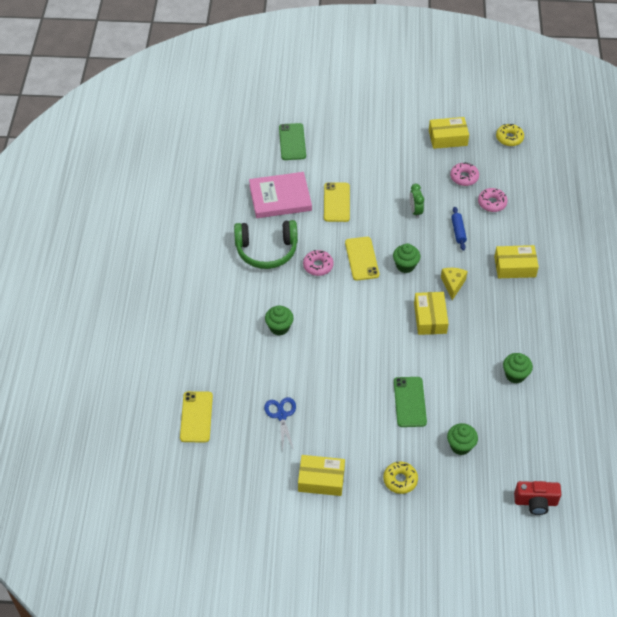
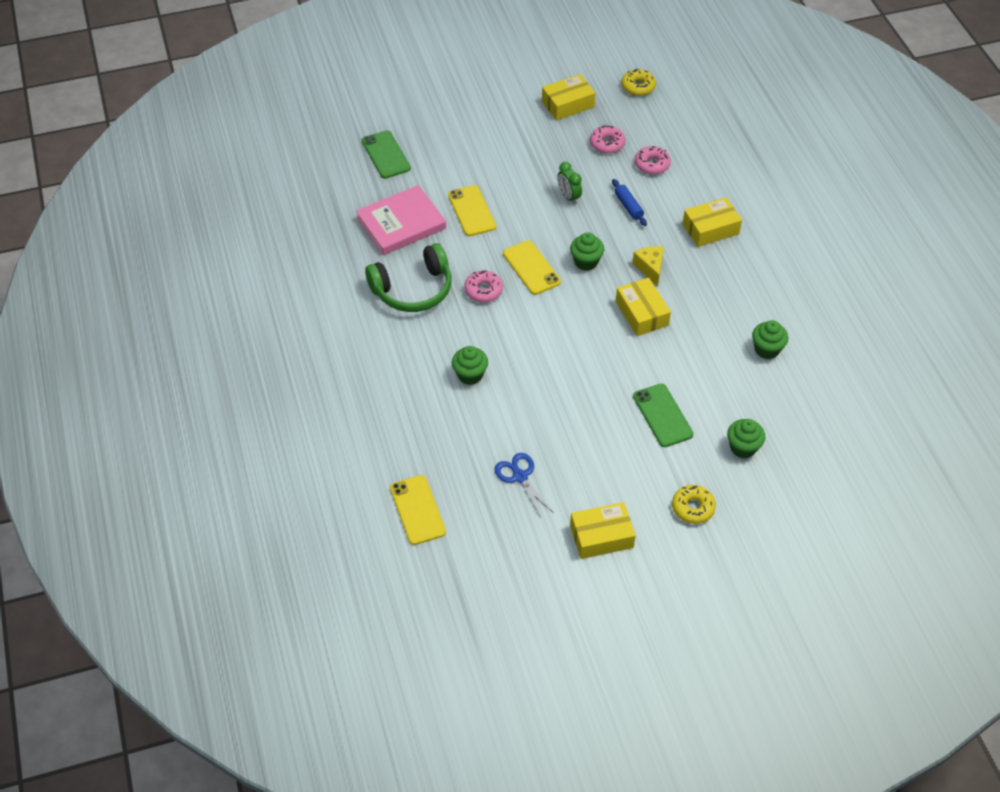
camera: 20 degrees left, 0 degrees up
red camera [514,481,561,515] -> none

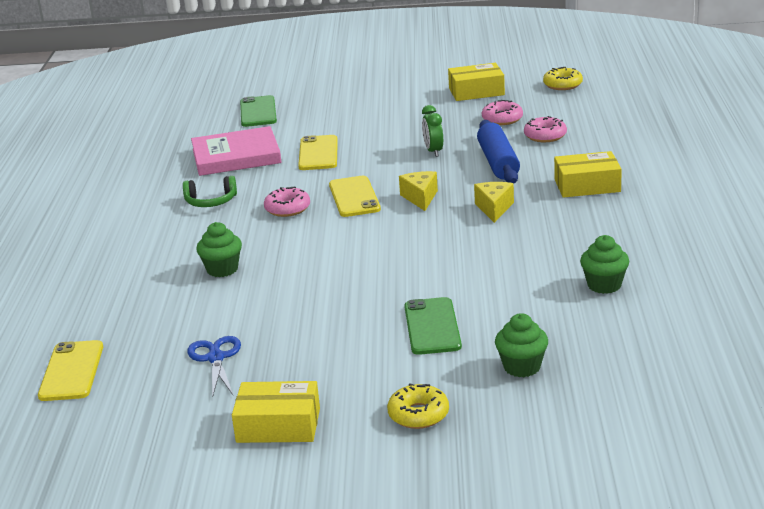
camera: 20 degrees right, 25 degrees down
green headphones [365,243,451,312] -> green headphones [183,176,237,207], size x0.56
green cupcake [570,233,604,271] -> yellow cheese [399,171,438,211]
blue rolling pin [612,179,647,226] -> blue rolling pin [477,120,520,183], size x1.75
yellow box [616,278,671,336] -> none

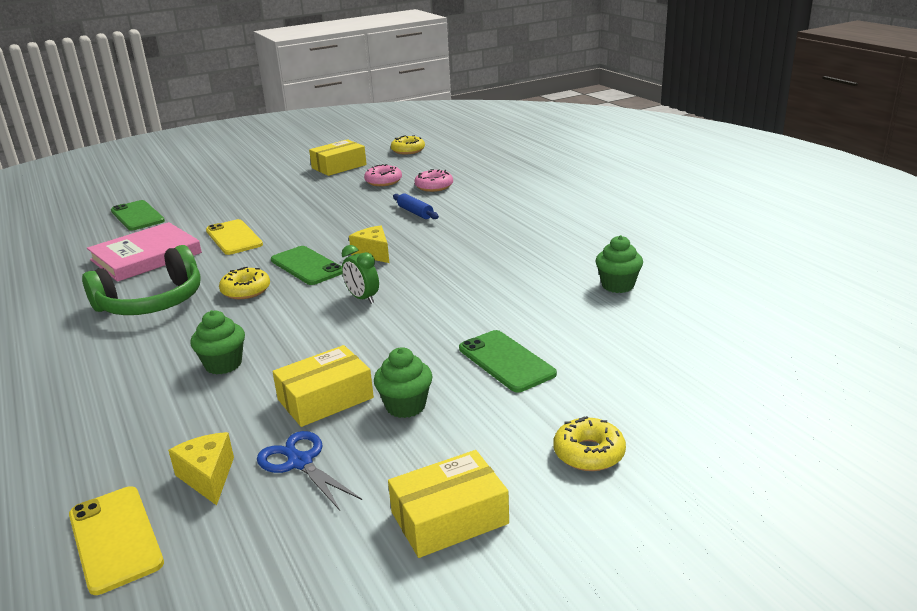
camera: 30 degrees left, 0 degrees up
green headphones [183,176,237,207] -> green headphones [82,245,201,315], size x1.79
pink donut [264,187,310,217] -> yellow donut [219,267,270,299]
yellow phone [329,176,381,217] -> green phone [271,246,342,285]
green clock [422,105,443,157] -> green clock moved to [342,245,379,304]
yellow cheese [474,182,514,223] -> yellow cheese moved to [168,432,234,505]
blue rolling pin [477,120,520,183] -> blue rolling pin [393,193,439,219], size x0.57
green cupcake [495,313,548,377] -> green cupcake moved to [374,347,432,418]
yellow box [554,151,622,198] -> yellow box moved to [272,345,374,427]

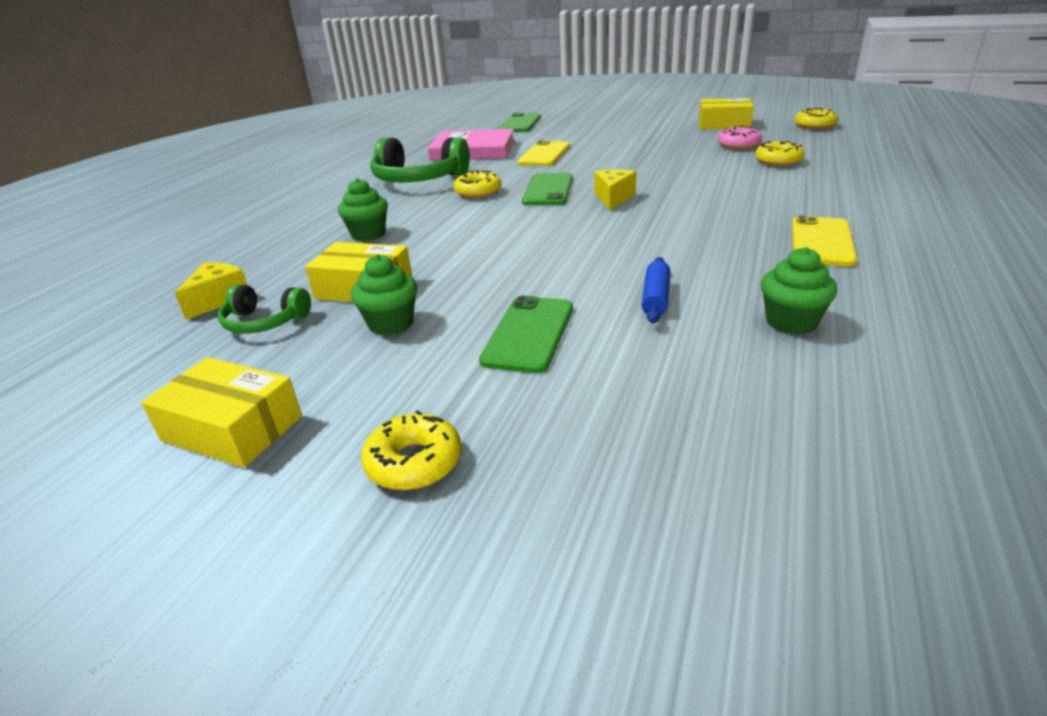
camera: 50 degrees right, 5 degrees up
yellow phone [69,486,164,595] -> yellow phone moved to [792,215,857,266]
blue scissors [257,431,362,511] -> green headphones [218,284,311,334]
green clock [342,245,379,304] -> none
blue rolling pin [393,193,439,219] -> blue rolling pin moved to [641,257,670,323]
pink donut [415,169,453,192] -> yellow donut [755,141,805,166]

